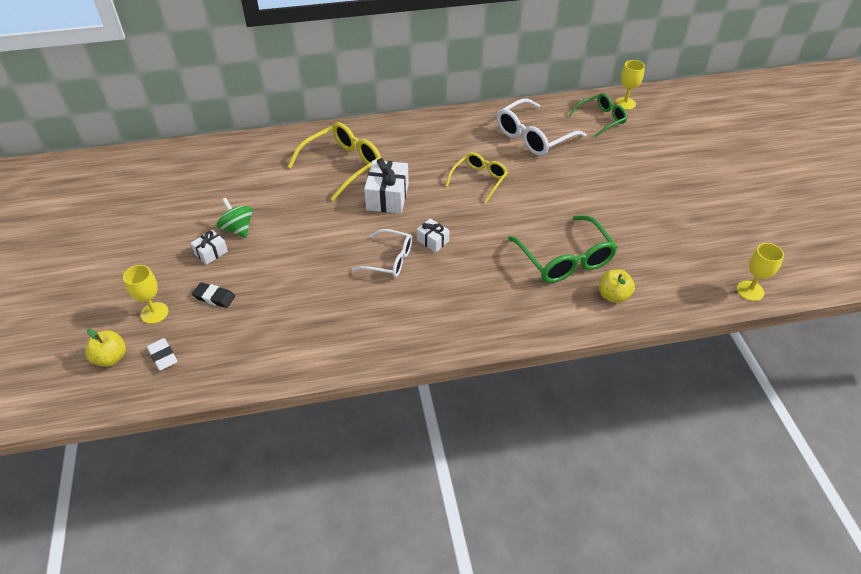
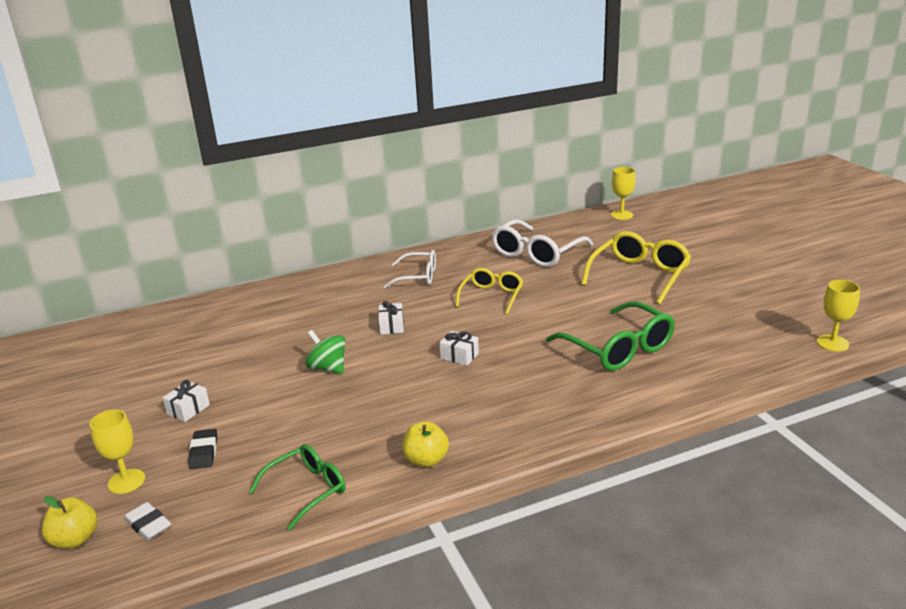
camera: 10 degrees left, 20 degrees down
black eraser [192,282,235,308] -> black eraser turned 75 degrees clockwise [188,429,217,469]
green spinning top [217,198,253,238] -> green spinning top moved to [305,330,346,374]
yellow glasses [288,122,381,201] -> yellow glasses moved to [581,231,691,305]
white glasses [352,229,412,277] -> white glasses moved to [384,250,436,288]
white gift [364,158,409,214] -> white gift [378,301,404,334], size x0.55
green glasses [569,93,627,138] -> green glasses moved to [249,444,346,531]
yellow apple [599,269,635,303] -> yellow apple moved to [403,421,449,468]

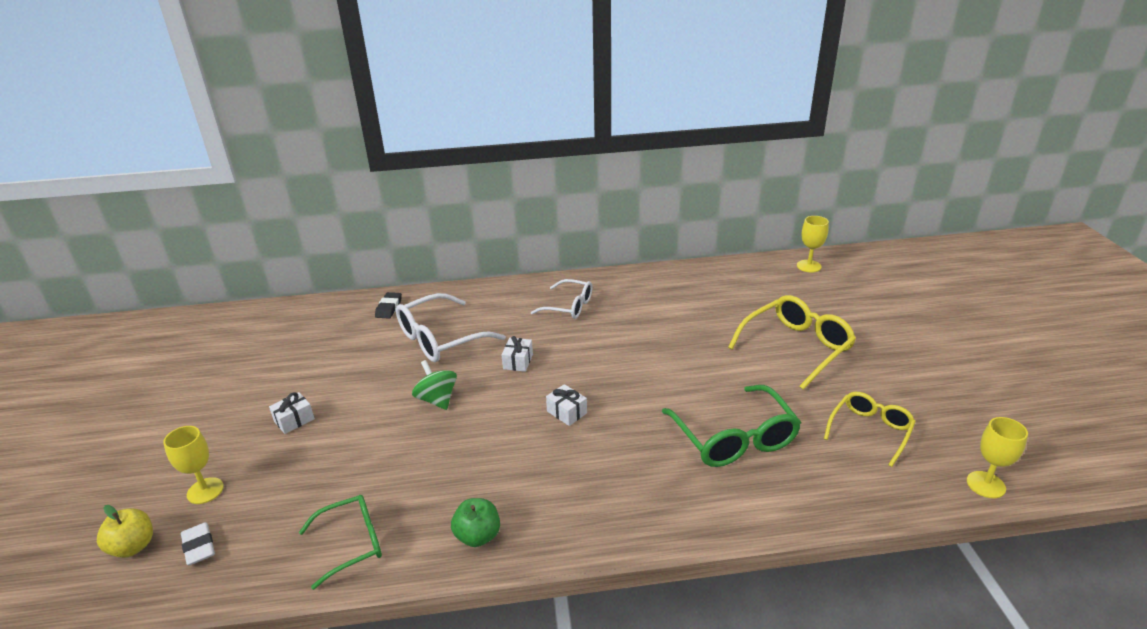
camera: 15 degrees right, 5 degrees up
black eraser [188,429,217,469] -> black eraser moved to [375,292,402,319]
yellow apple [403,421,449,468] -> green apple [451,498,500,547]
yellow glasses [455,268,523,315] -> yellow glasses moved to [824,392,916,467]
white glasses [491,219,593,267] -> white glasses moved to [396,293,506,362]

